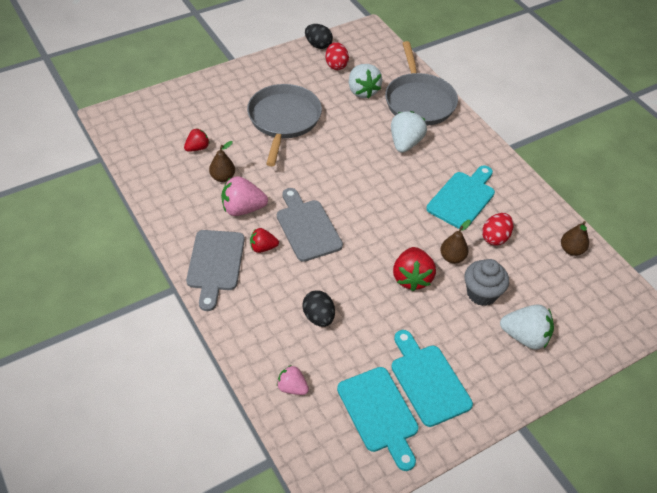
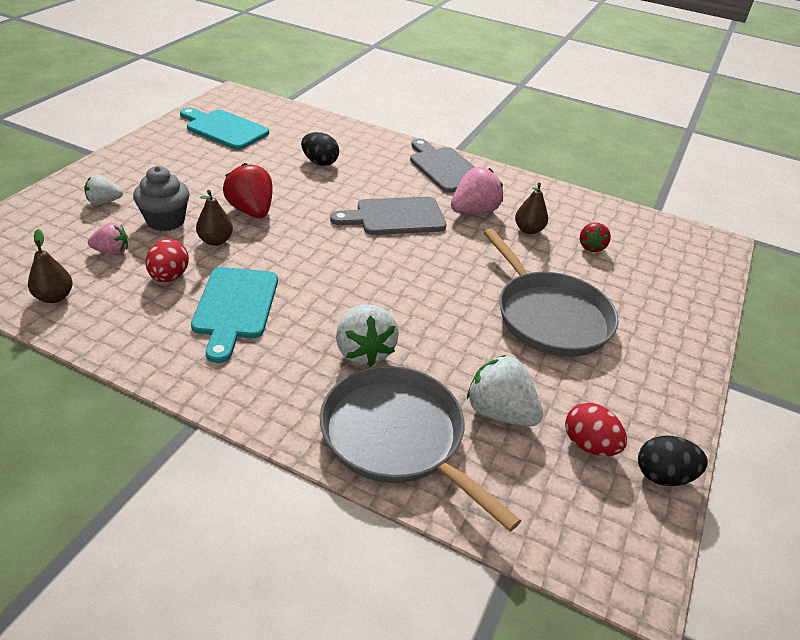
camera: 145 degrees right, 10 degrees down
red strawberry [250,228,279,253] -> none
grey cutting board [277,188,343,262] -> grey cutting board turned 135 degrees clockwise [330,197,446,235]
pink strawberry [277,365,309,395] -> pink strawberry moved to [88,222,128,256]
turquoise cutting board [391,330,473,427] -> none
white strawberry [500,304,554,350] -> white strawberry [84,174,123,205], size x0.60

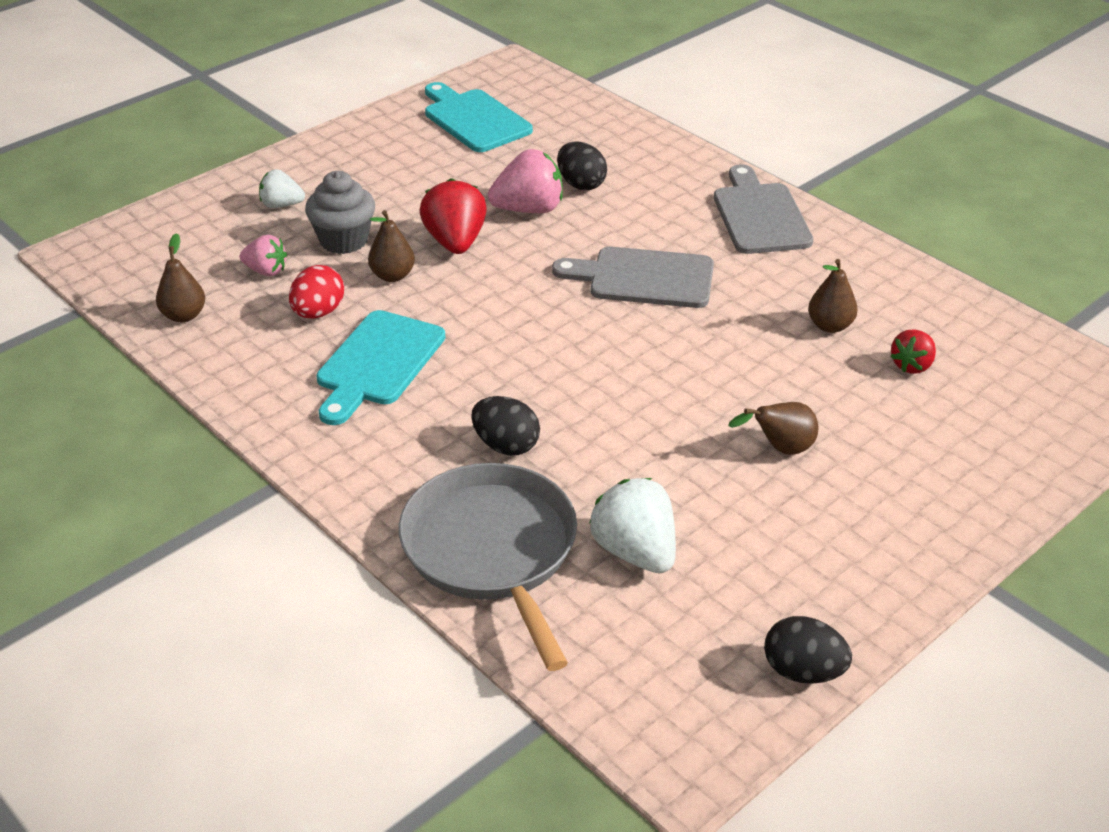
camera: 25 degrees right, 0 degrees up
white strawberry [336,304,399,367] -> black egg [471,396,540,455]
pink strawberry [451,167,503,214] -> pink strawberry moved to [488,149,563,213]
grey pan [484,229,619,357] -> brown pear [728,402,818,455]
red egg [565,403,627,456] -> none

